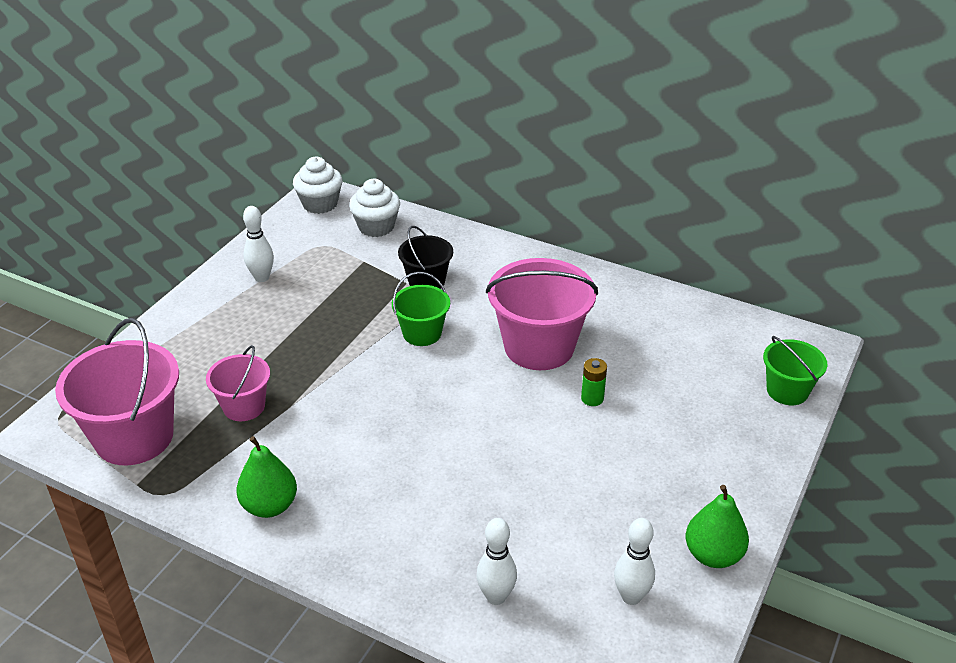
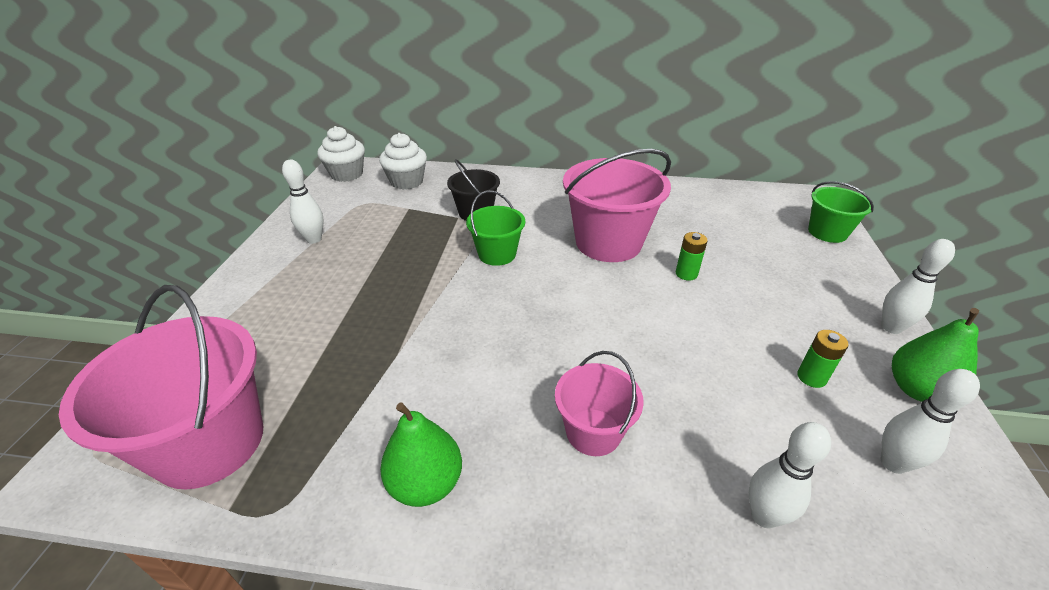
camera: 20 degrees left, 0 degrees up
pink bucket [206,345,270,421] -> pink bucket moved to [555,351,644,456]
none -> green battery [797,330,849,388]
none -> white bowling pin [881,239,955,334]

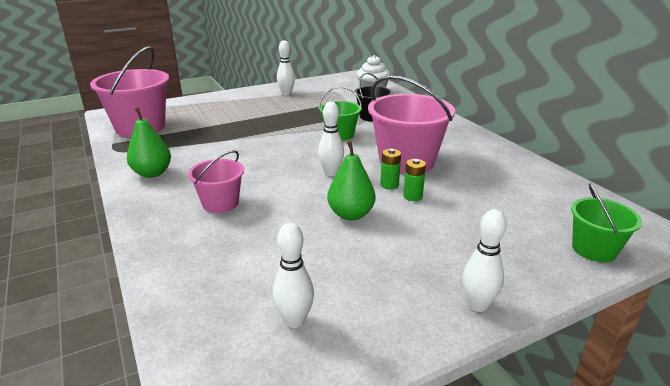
camera: 55 degrees right, 10 degrees down
white cupcake [317,126,365,182] -> none
white bowling pin [749,422,831,528] -> white bowling pin moved to [318,102,344,176]
green battery [797,330,849,388] -> green battery moved to [380,149,401,190]
green pear [892,308,979,402] -> green pear moved to [327,141,375,220]

